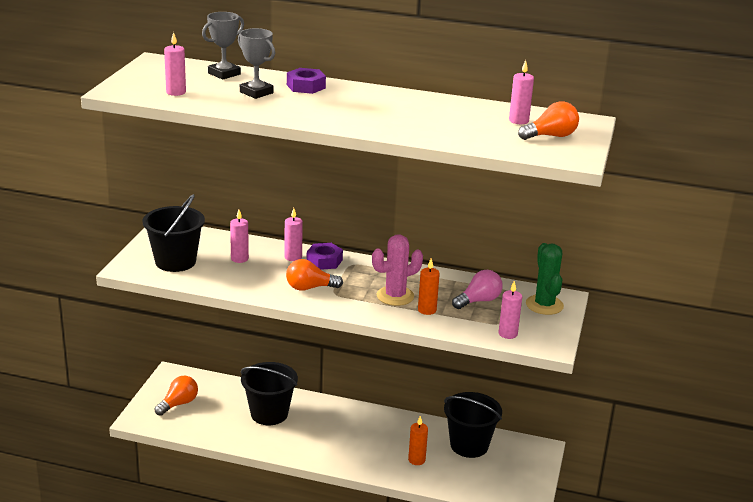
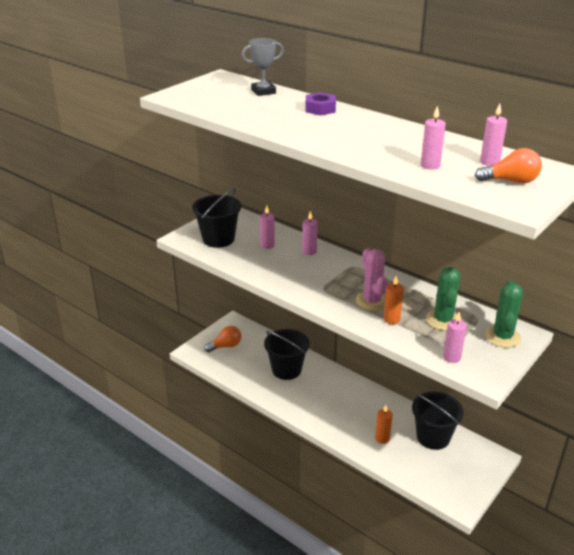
camera: 25 degrees right, 5 degrees up
pink candle [164,32,186,96] -> pink candle moved to [421,106,446,170]
grey trophy [238,28,275,99] -> none
orange light bulb [286,259,343,291] -> none
purple nut [307,243,343,270] -> none
pink cactus [372,234,423,306] -> pink cactus turned 75 degrees clockwise [356,248,387,311]
pink light bulb [452,270,503,309] -> green cactus [426,267,460,331]

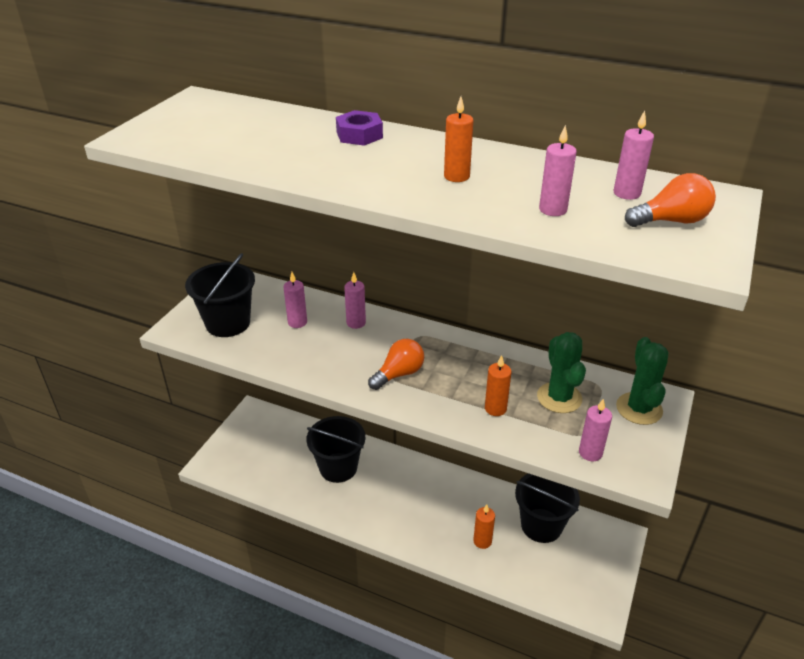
camera: 15 degrees left, 5 degrees up
orange light bulb [204,326,242,352] -> orange light bulb moved to [368,339,424,390]
grey trophy [242,38,284,96] -> none
pink cactus [356,248,387,311] -> none
none -> orange candle [444,97,473,182]

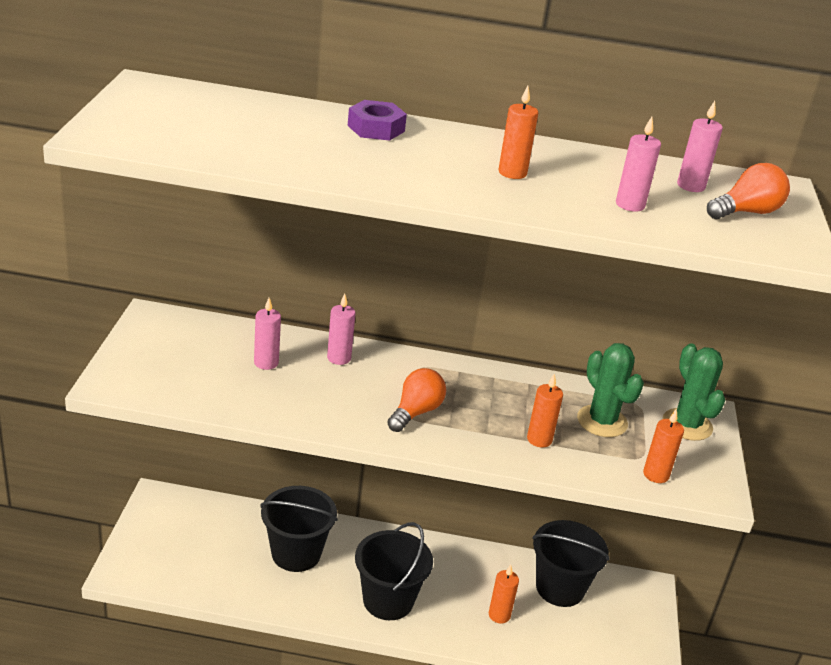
camera: 20 degrees left, 5 degrees down
black bucket [185,253,255,337] -> black bucket moved to [355,522,433,620]
pink candle [579,398,612,461] -> orange candle [643,408,684,483]

